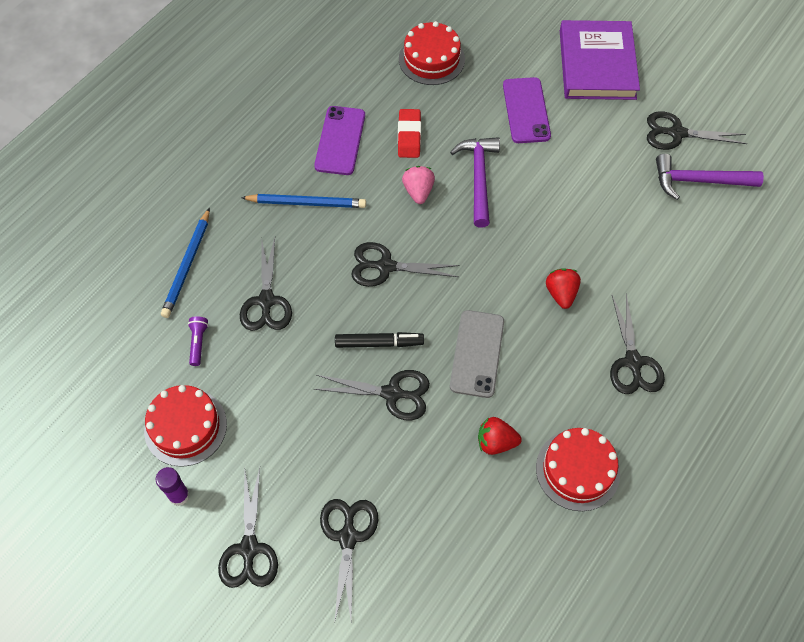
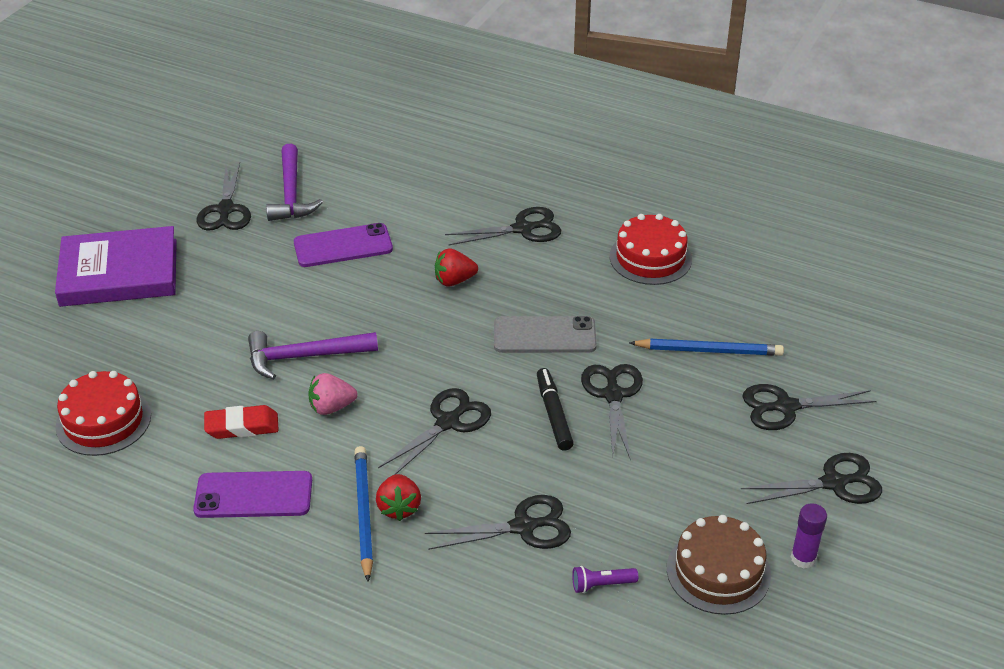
camera: 100 degrees left, 20 degrees down
red cake [144,385,227,467] -> brown cake [667,515,771,615]
blue pencil [161,208,210,318] -> blue pencil moved to [629,339,784,356]
black scissors [351,242,460,287] -> black scissors turned 135 degrees counterclockwise [378,388,491,475]
red strawberry [478,417,522,455] -> red strawberry moved to [376,474,421,521]
purple phone [503,77,551,143] -> purple phone moved to [294,223,393,267]

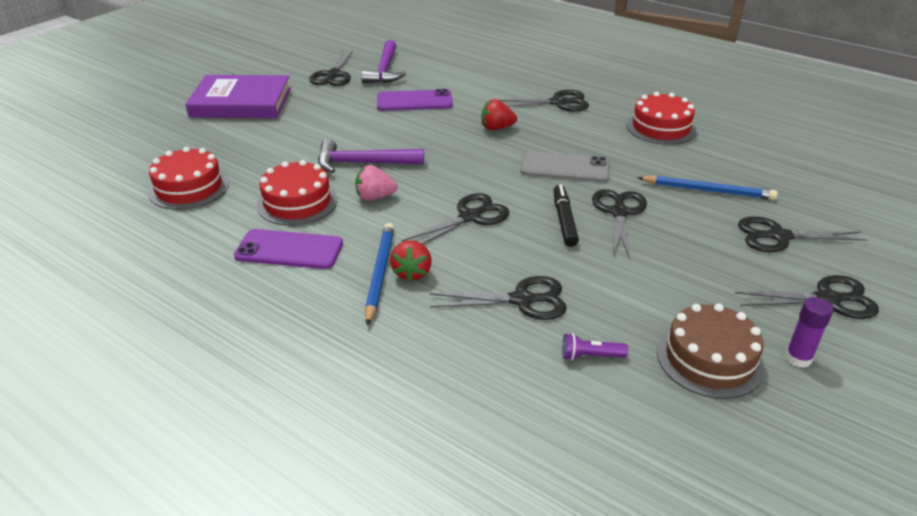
camera: 10 degrees right, 5 degrees down
red eraser [204,405,279,439] -> red cake [257,160,338,226]

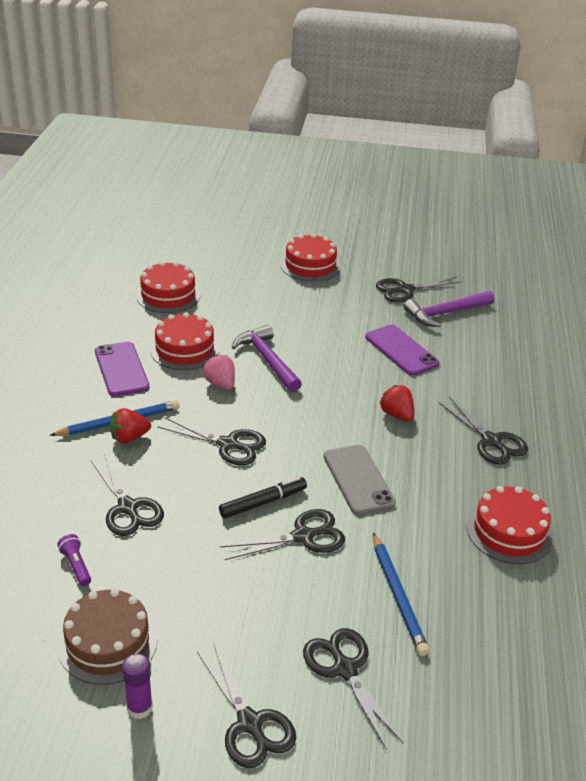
camera: 60 degrees right, 0 degrees up
purple book [185,75,291,118] -> red cake [280,233,341,282]

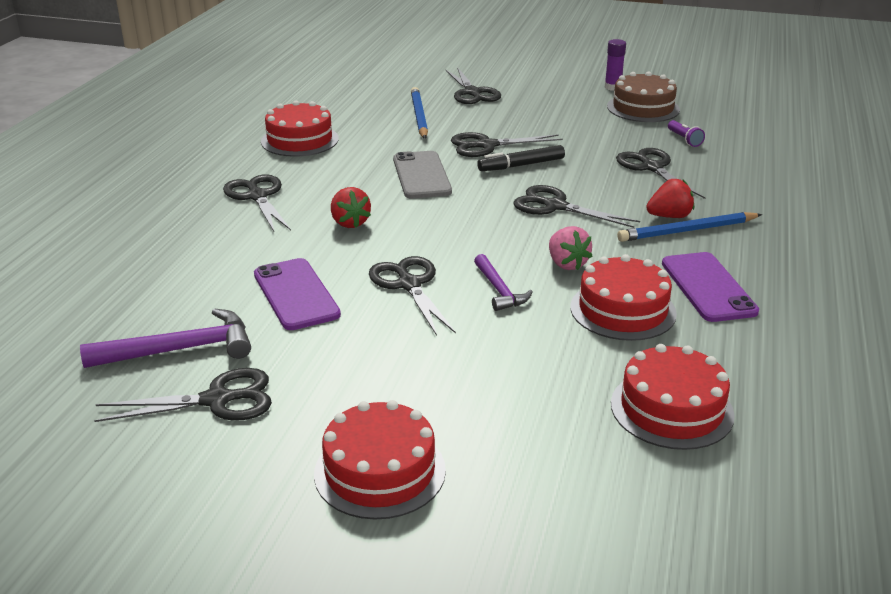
camera: 170 degrees left, 5 degrees down
black scissors [197,643,296,768] -> black scissors moved to [369,256,456,336]
purple hammer [232,325,302,392] -> purple hammer [474,254,533,311], size x0.63

